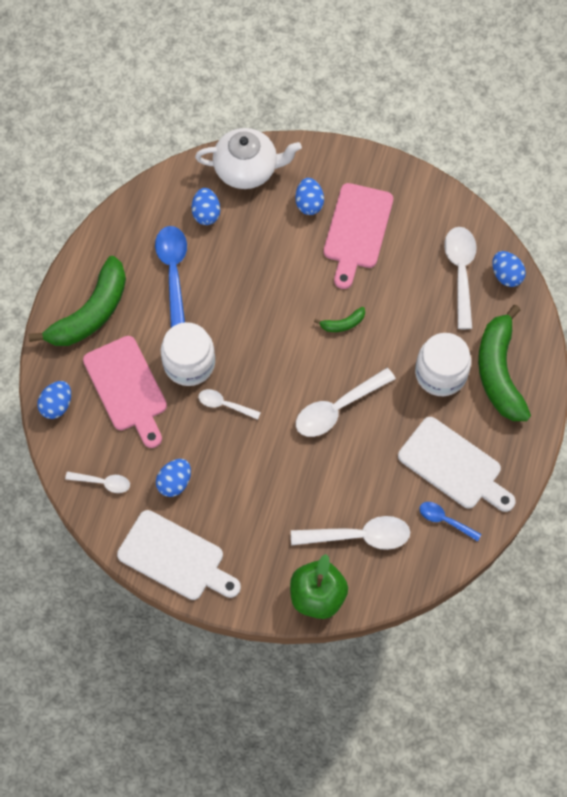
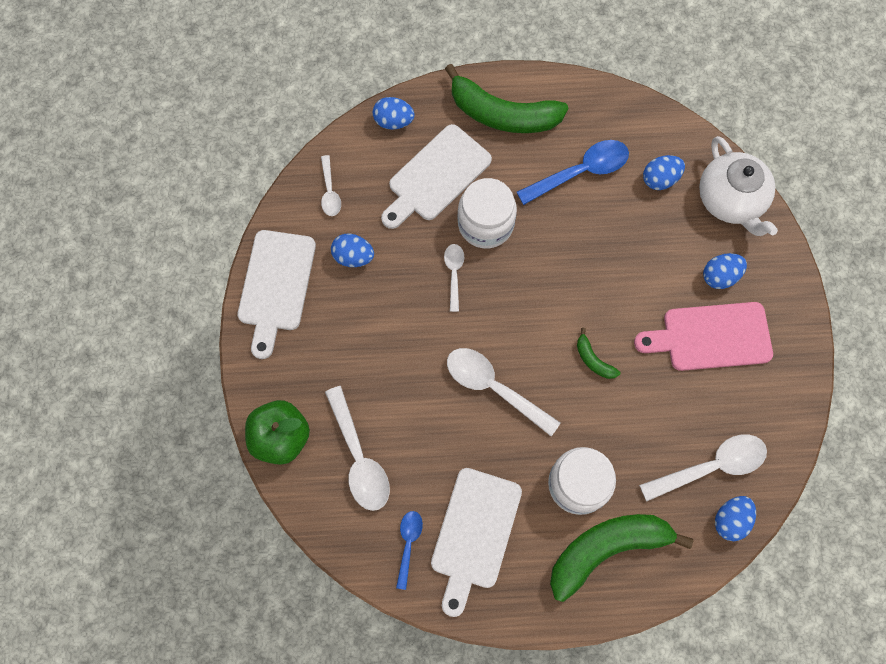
camera: 70 degrees right, 5 degrees up
pink cutting board [83,336,167,448] -> white cutting board [381,124,492,229]

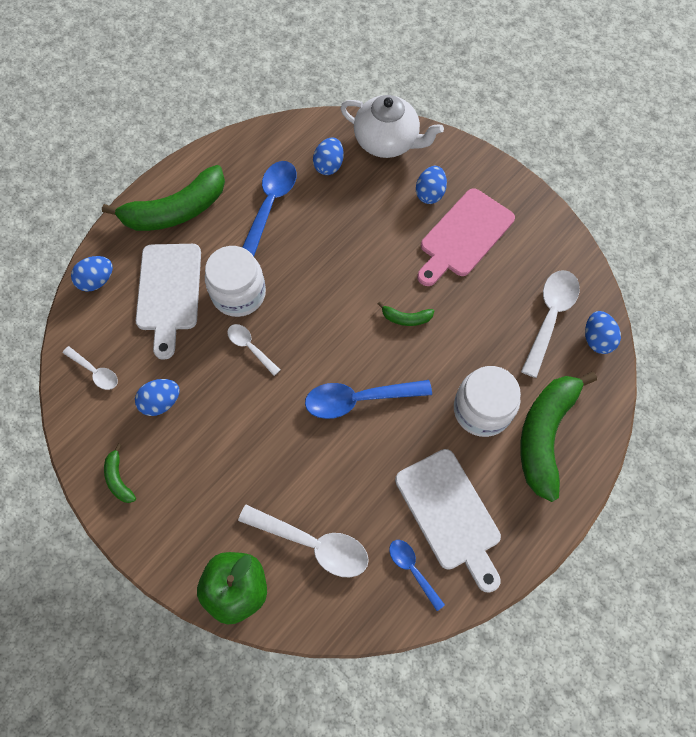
camera: 45 degrees left, 5 degrees down
white cutting board [238,230,316,359] -> green banana [104,444,136,503]
white spoon [447,348,560,436] -> blue spoon [305,380,432,419]

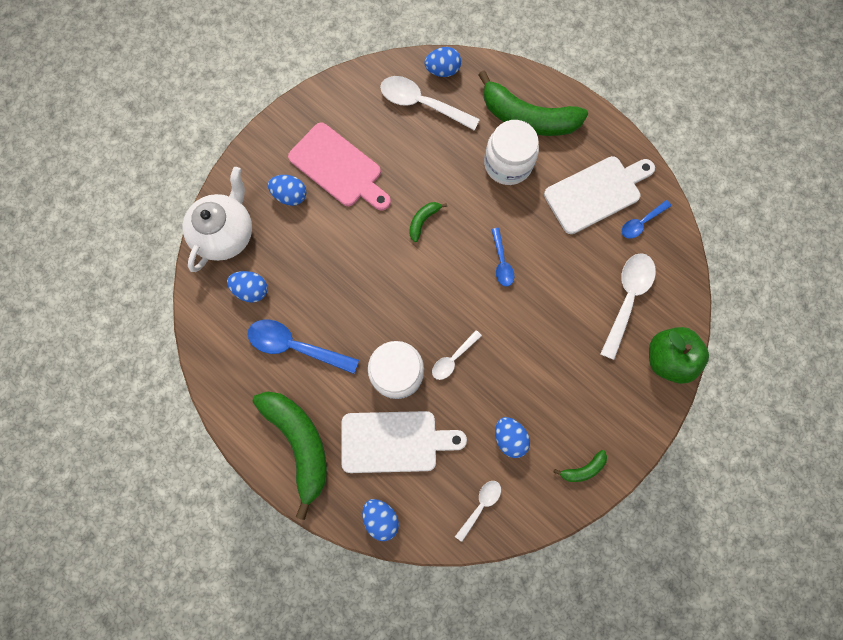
camera: 90 degrees left, 10 degrees up
blue spoon [305,380,432,419] -> blue spoon [491,228,514,286], size x0.56
green banana [378,302,434,326] -> green banana turned 150 degrees counterclockwise [409,202,447,242]

